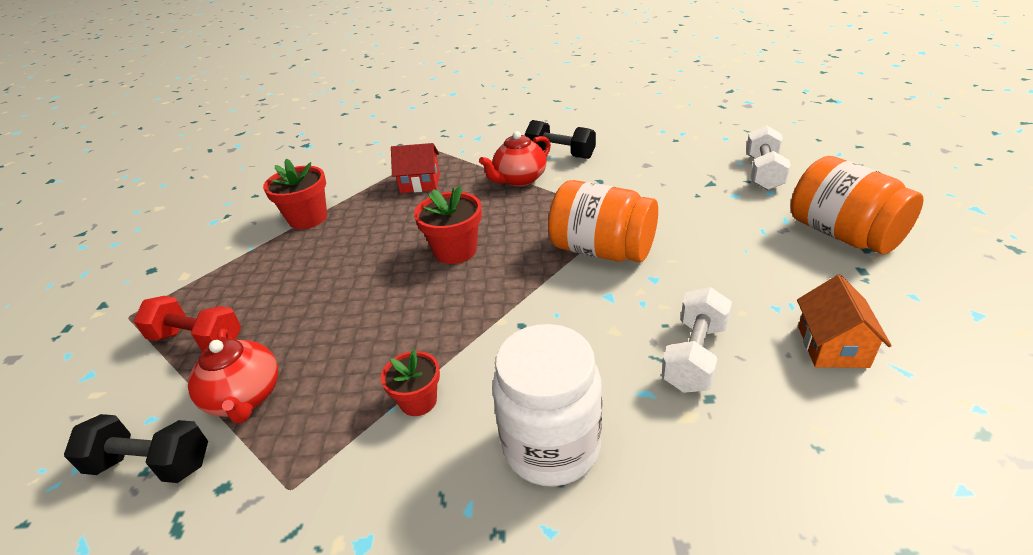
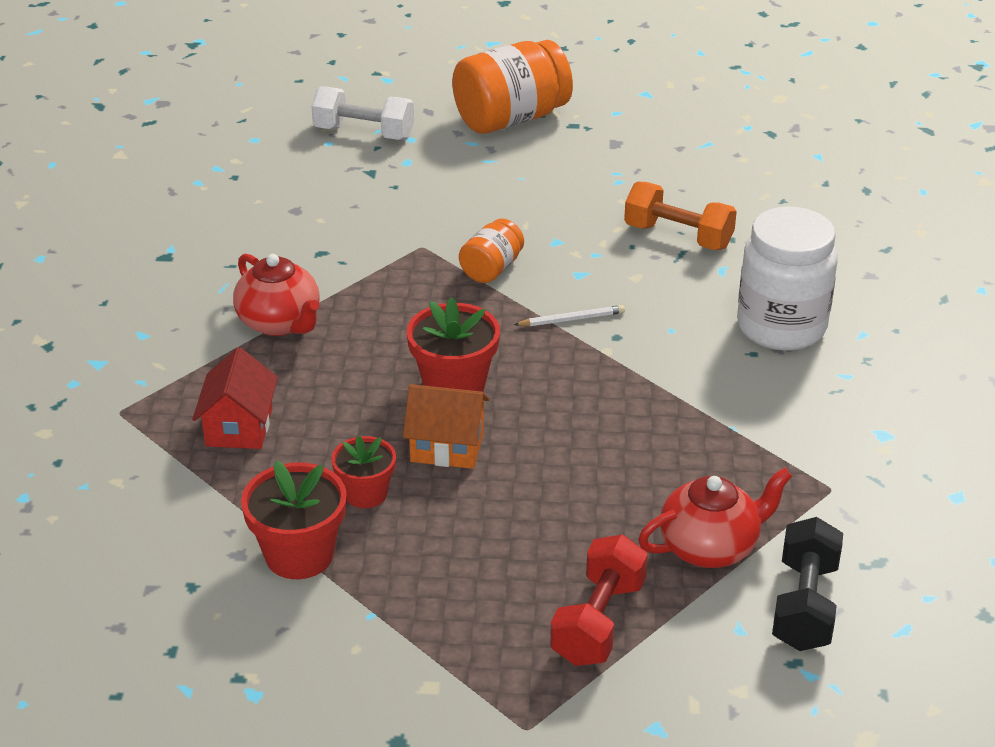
camera: 90 degrees left, 0 degrees up
red flower pot [381,349,440,416] -> red flower pot moved to [331,436,396,508]
black dumbbell [525,120,596,159] -> none
orange jar [548,180,658,262] -> orange jar [459,219,524,283], size x0.53
white dumbbell [661,287,732,393] -> orange dumbbell [624,182,737,250]
orange house [797,275,892,368] -> orange house moved to [403,384,489,469]
none -> white pencil [514,305,625,326]

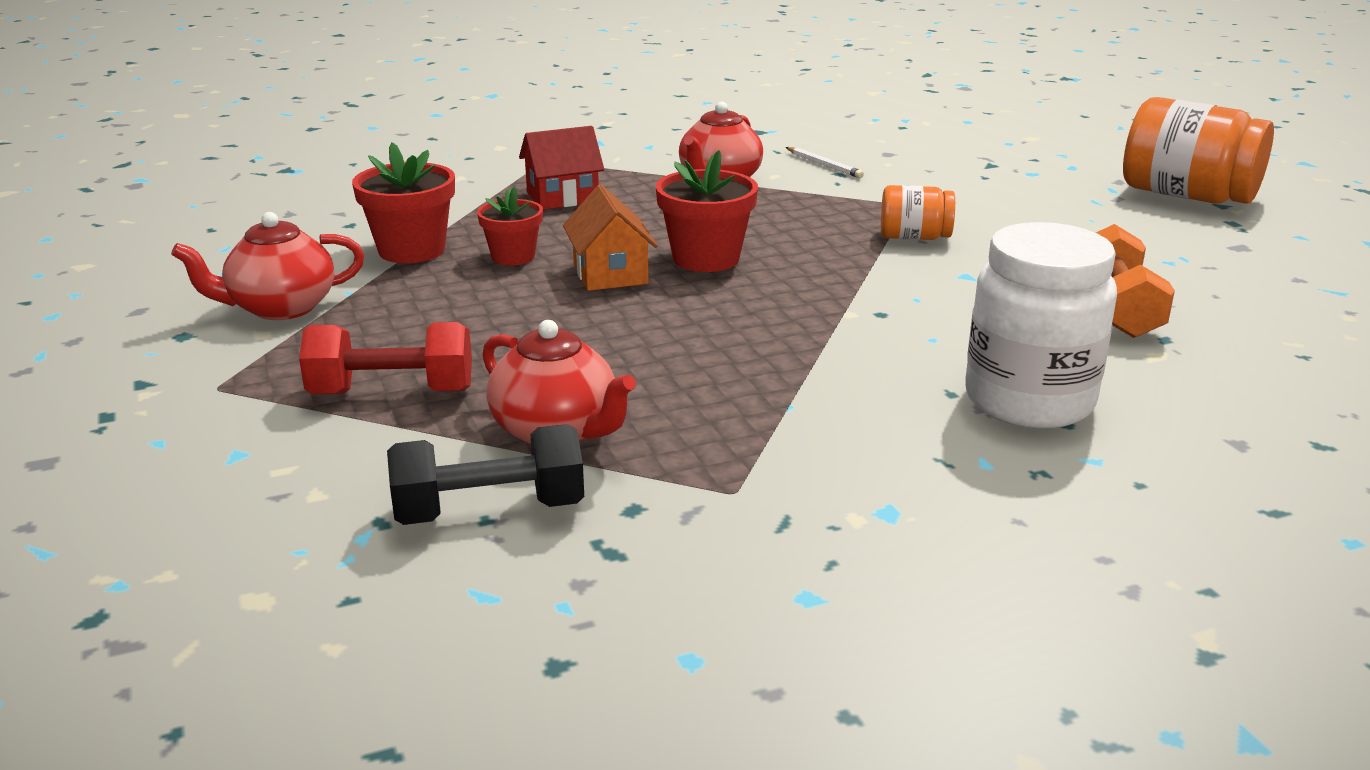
camera: 65 degrees right, 10 degrees down
white dumbbell [311,86,414,140] -> none
white pencil [514,305,625,326] -> white pencil moved to [786,147,864,178]
none -> red teapot [171,212,364,320]

